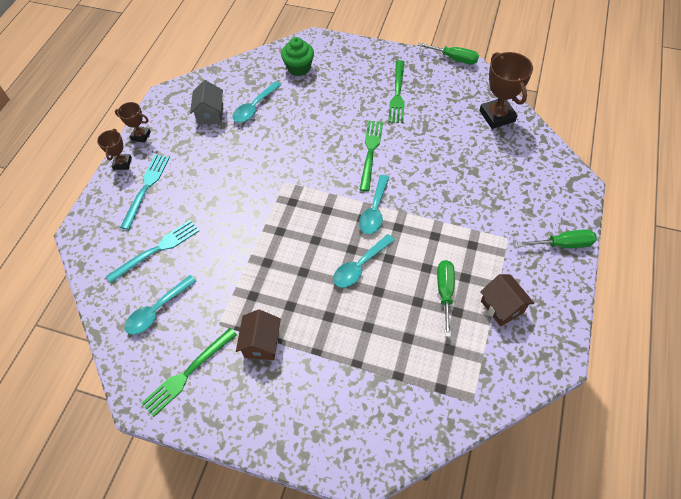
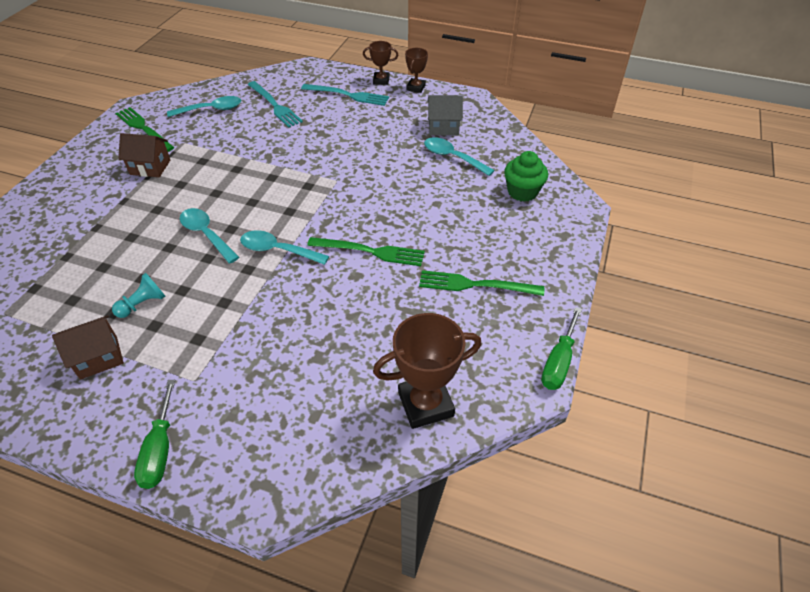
camera: 90 degrees right, 10 degrees down
turquoise spoon [125,275,196,335] -> turquoise spoon turned 120 degrees clockwise [167,96,241,117]
green screwdriver [437,260,455,337] -> turquoise pawn [112,273,165,318]

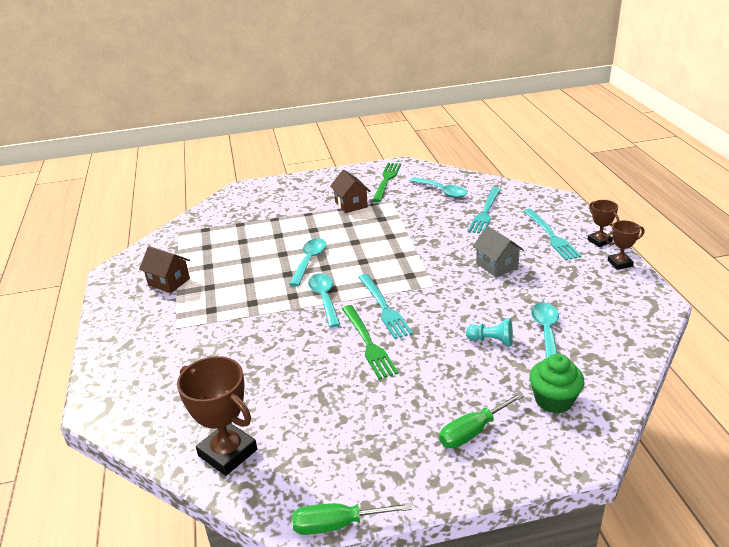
camera: 60 degrees right, 15 degrees down
turquoise pawn [112,273,165,318] -> turquoise pawn moved to [466,318,513,346]
green screwdriver [134,380,175,489] -> green screwdriver moved to [439,392,524,448]
green fork [419,270,544,296] -> none
grey house [427,95,463,135] -> grey house moved to [473,226,524,278]
none -> turquoise fork [358,274,413,339]

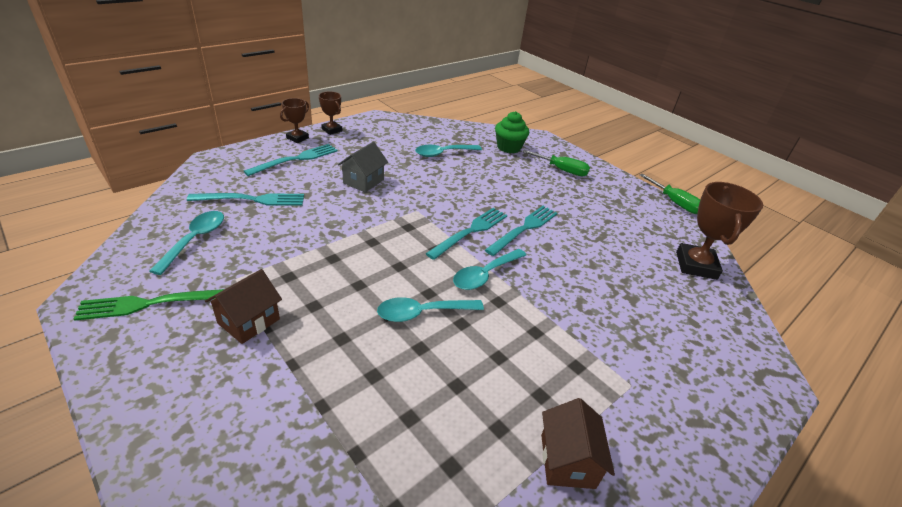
camera: 125 degrees left, 5 degrees up
green fork [342,305,399,380] -> turquoise fork [485,206,558,256]
turquoise pawn [466,318,513,346] -> none

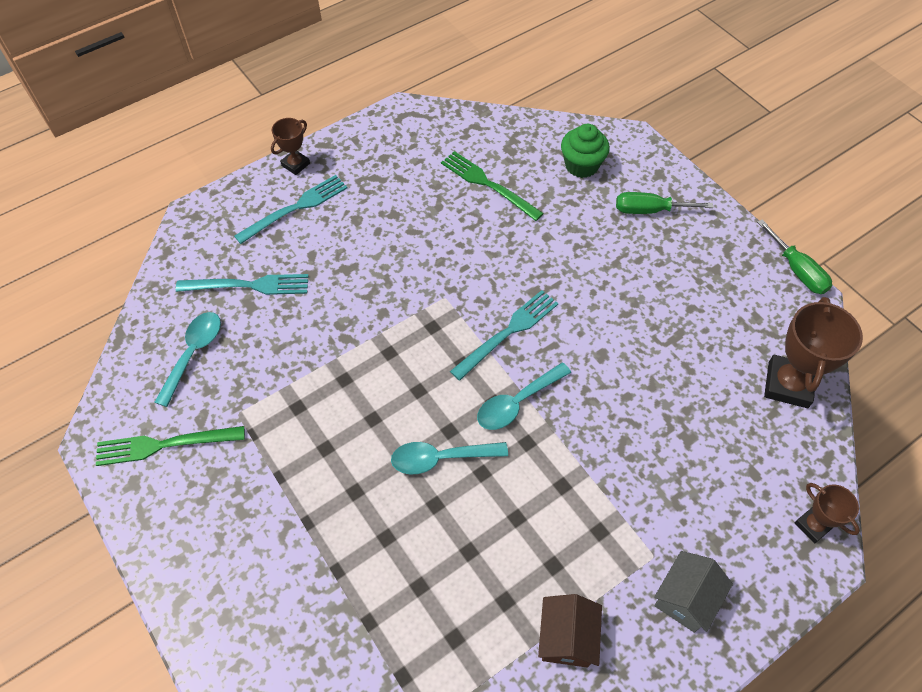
camera: 10 degrees right, 20 degrees up
brown house [205,269,282,344] -> none
brown trophy [319,91,342,135] -> brown trophy moved to [794,483,860,543]
grey house [338,142,388,193] -> grey house moved to [654,551,733,633]
turquoise spoon [415,145,482,157] -> green fork [441,151,544,221]
turquoise fork [485,206,558,256] -> none
green screwdriver [522,150,590,177] -> green screwdriver turned 150 degrees clockwise [616,192,713,214]

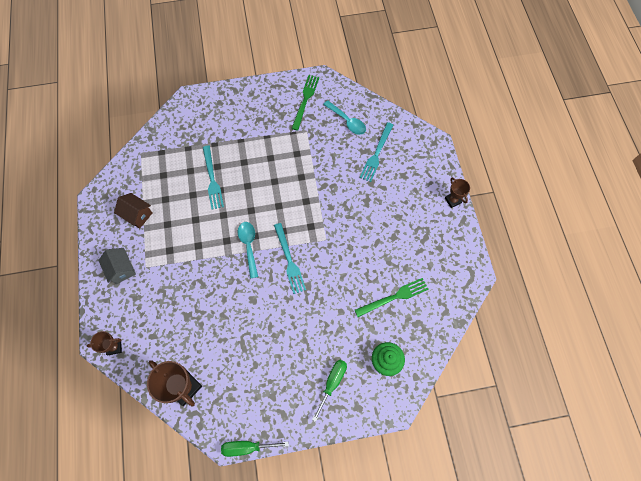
camera: 115 degrees right, 10 degrees up
turquoise fork [234,175,347,244] -> turquoise fork moved to [203,146,224,210]
turquoise spoon [391,442,508,474] -> none

